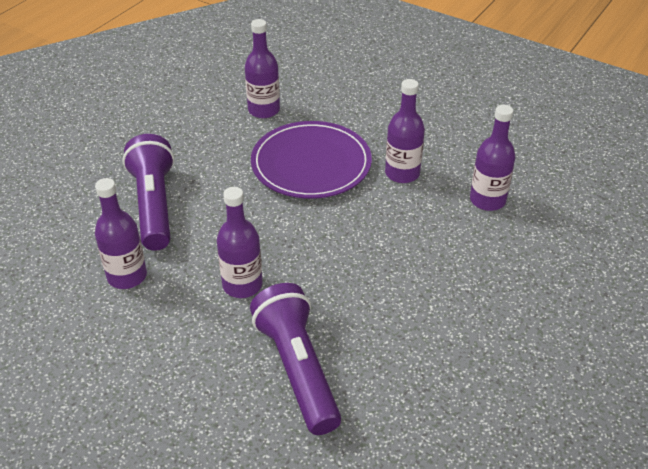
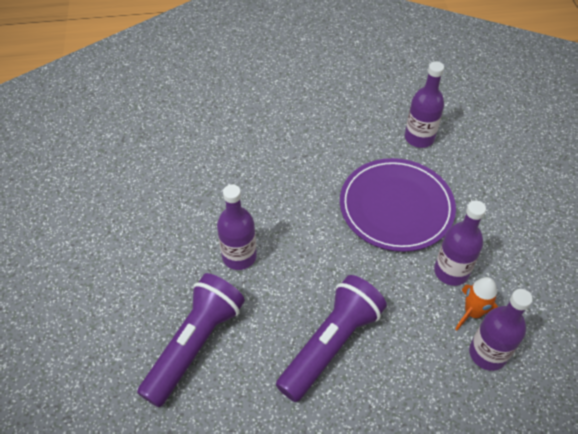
camera: 50 degrees right, 10 degrees up
purple bottle [95,178,147,289] -> none
purple flashlight [122,134,174,251] -> purple flashlight moved to [276,275,387,402]
none -> orange rocket [455,277,498,331]

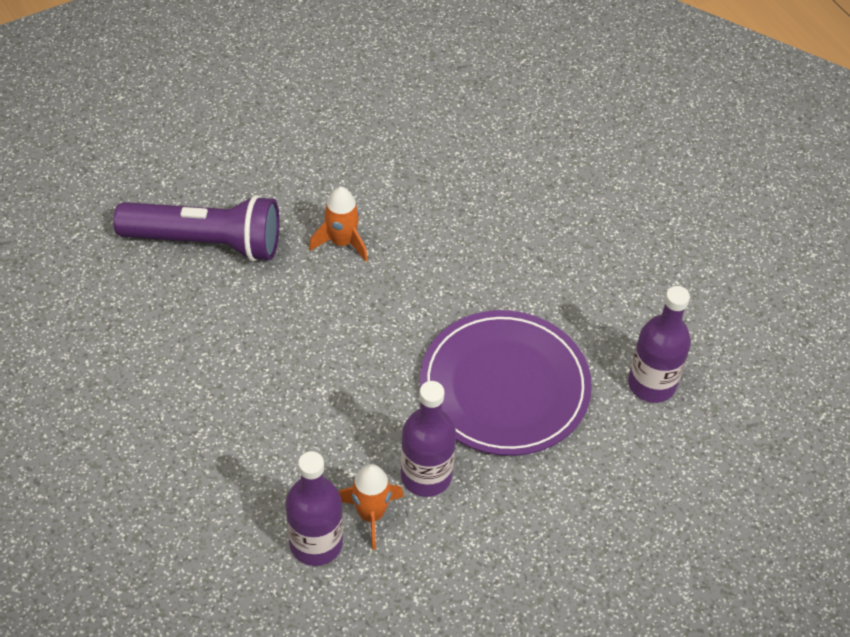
camera: 65 degrees right, 0 degrees up
purple bottle [217,184,257,270] -> orange rocket [309,187,368,261]
purple flashlight [276,275,387,402] -> none

